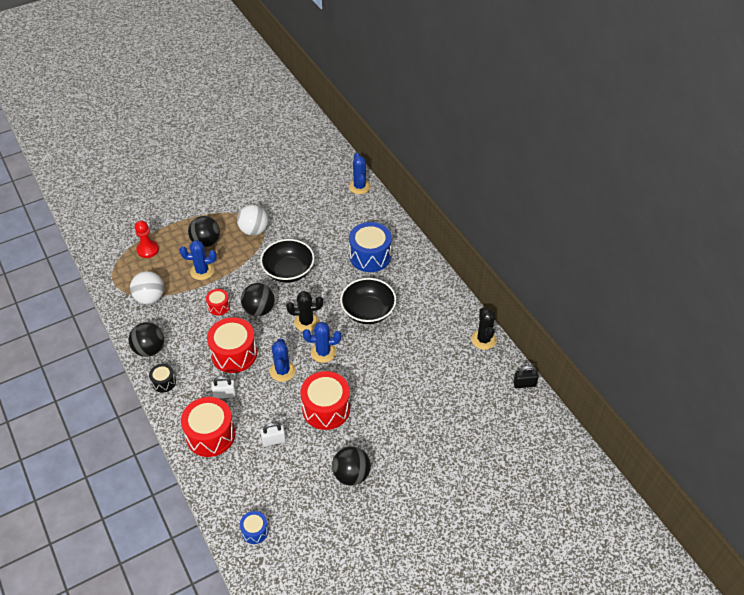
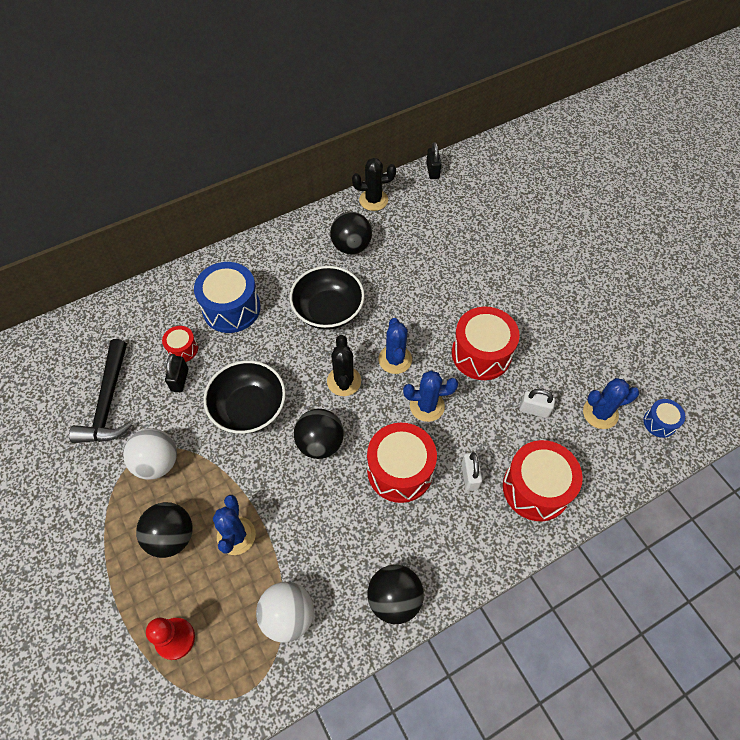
camera: 90 degrees left, 10 degrees up
black drum [149,364,176,393] -> none
red drum [206,289,230,316] -> red drum moved to [162,326,198,362]
white padlock [260,422,286,446] -> white padlock turned 60 degrees counterclockwise [519,389,555,418]
black ball [332,446,371,486] -> black ball moved to [330,212,372,254]
blue cactus [349,153,371,194] -> blue cactus moved to [583,378,639,429]
none -> black hammer [69,339,132,443]
none -> black padlock [165,354,188,392]

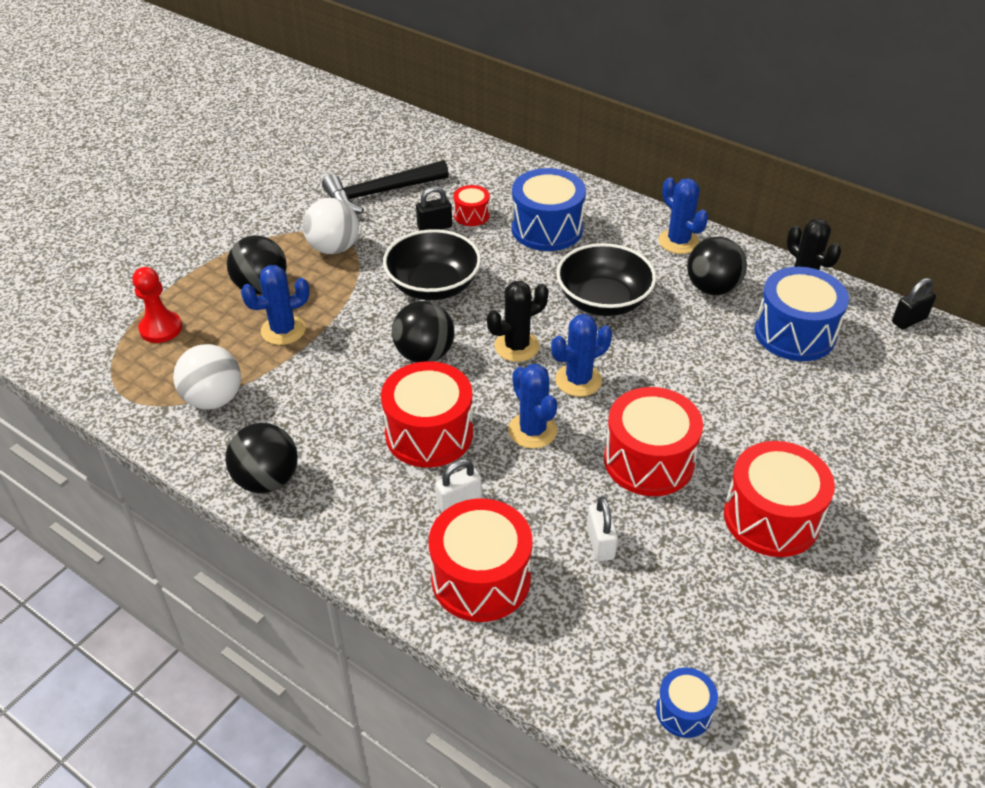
camera: 65 degrees right, 15 degrees down
blue cactus [583,378,639,429] -> blue cactus moved to [659,177,708,254]
none -> red drum [724,441,835,557]
none -> blue drum [754,267,849,361]

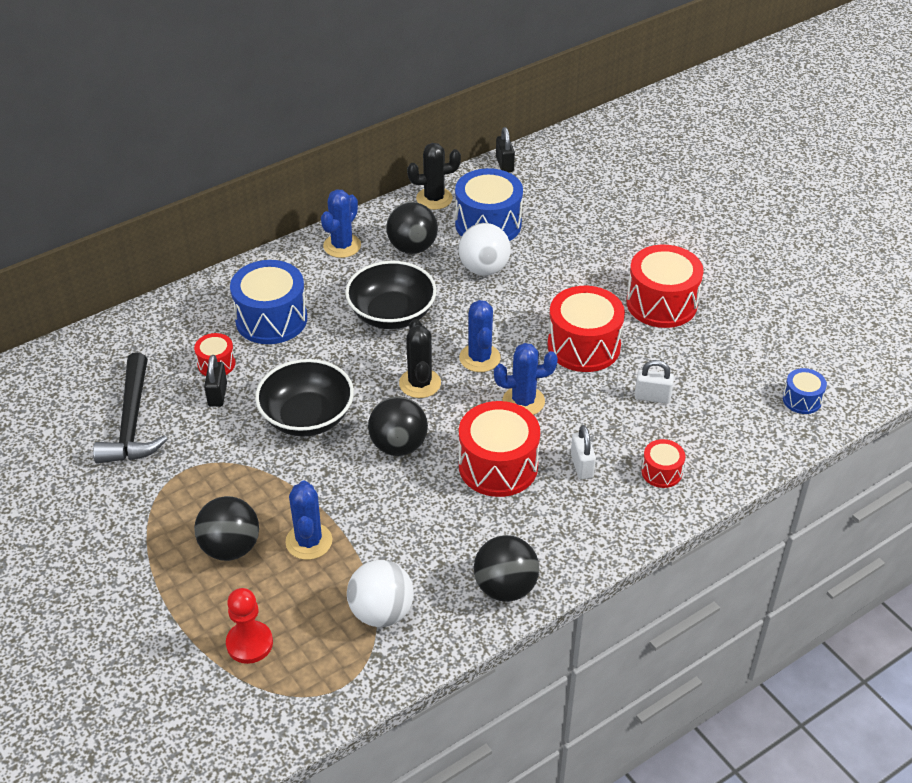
camera: 70 degrees left, 0 degrees up
white ball [302,198,359,254] -> white ball moved to [459,223,511,275]
red drum [429,499,533,622] -> red drum [641,439,685,488], size x0.51
blue cactus [659,177,708,254] -> blue cactus turned 45 degrees counterclockwise [321,189,361,258]

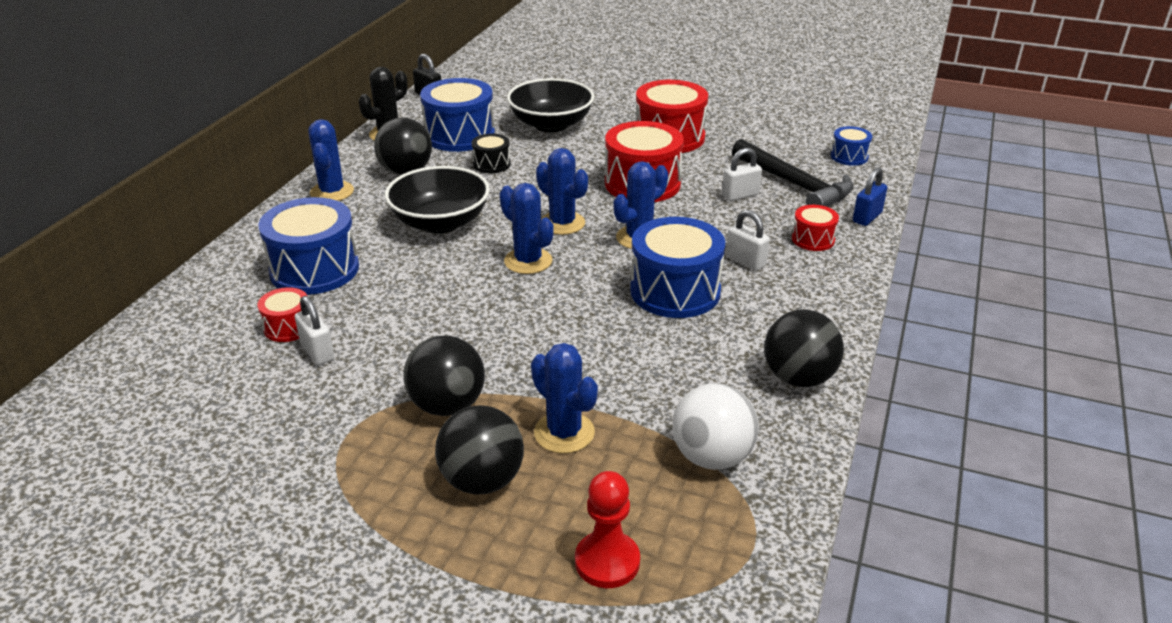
camera: 35 degrees left, 10 degrees down
black hammer [93,353,168,464] -> black hammer moved to [732,139,853,207]
black padlock [204,355,227,407] -> white padlock [295,296,335,365]
black bowl [255,359,354,437] -> black bowl moved to [507,78,594,132]
black ball [368,396,428,456] -> black ball moved to [403,335,485,416]
black cactus [399,319,441,398] -> blue cactus [500,183,554,274]
white ball [459,223,511,275] -> black drum [471,134,511,173]
red drum [459,401,540,497] -> blue drum [630,217,725,318]
none -> blue padlock [853,168,887,226]

